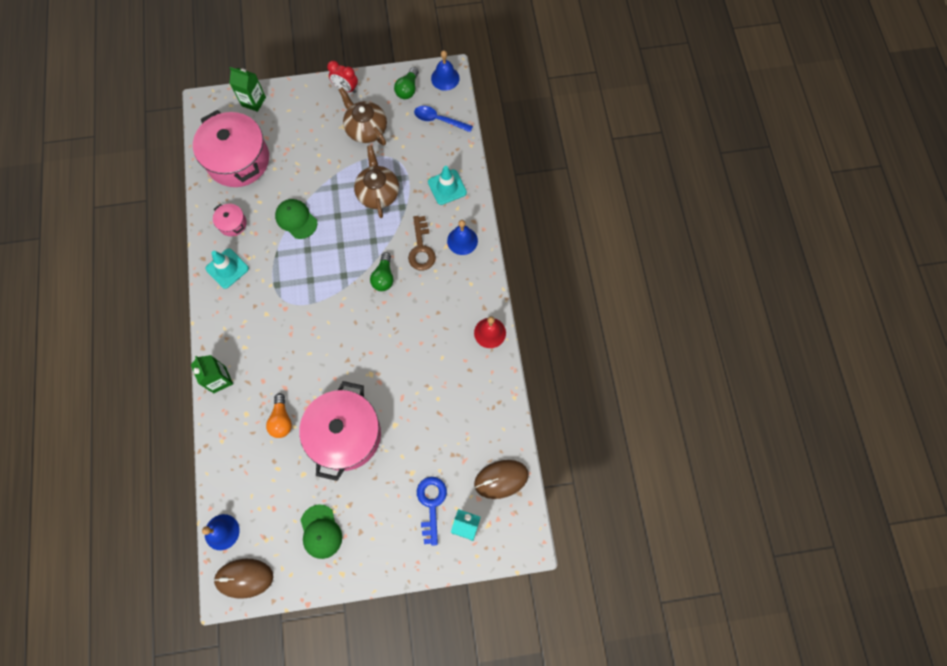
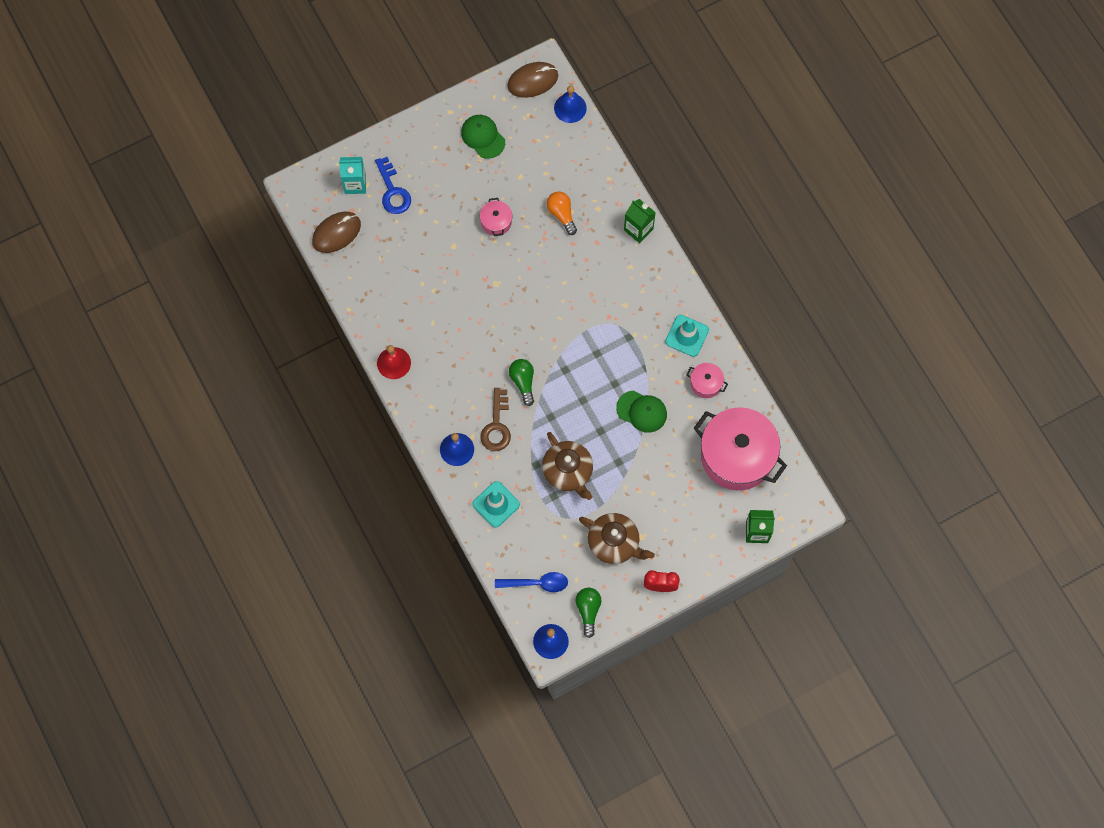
camera: 160 degrees right, 0 degrees up
pink pot [299,381,381,481] -> pink pot [480,198,512,236], size x0.43
brown key [408,216,436,270] -> brown key turned 150 degrees counterclockwise [481,388,511,451]

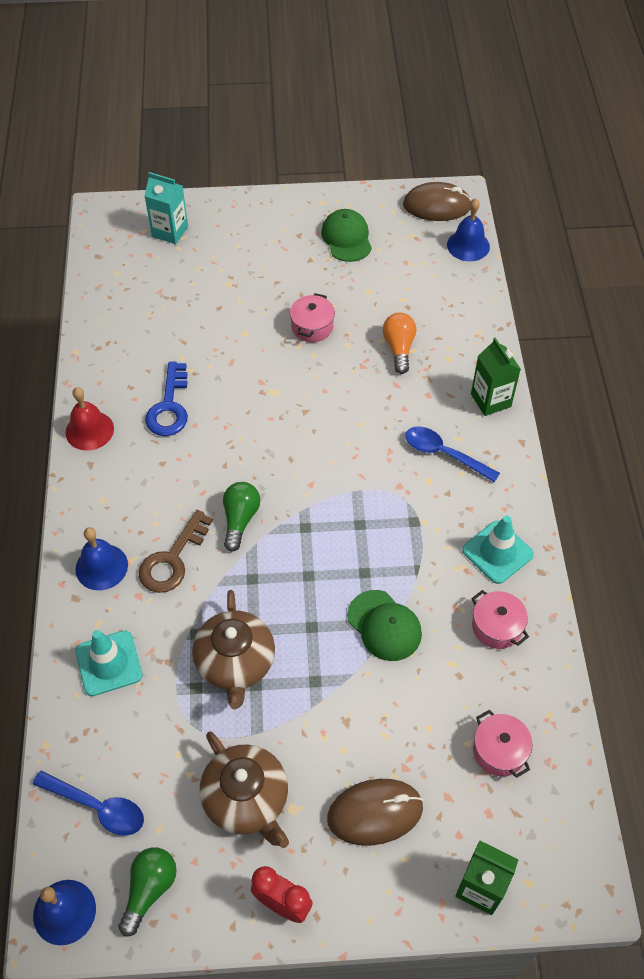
camera: 25 degrees right, 15 degrees down
brown mouse [312,212,361,253] -> brown mouse moved to [327,779,423,846]
blue key [375,157,411,214] -> blue key moved to [145,362,188,436]
pink pot [694,407,787,490] -> pink pot [473,710,533,778], size x0.43
none -> blue spoon [405,426,500,482]

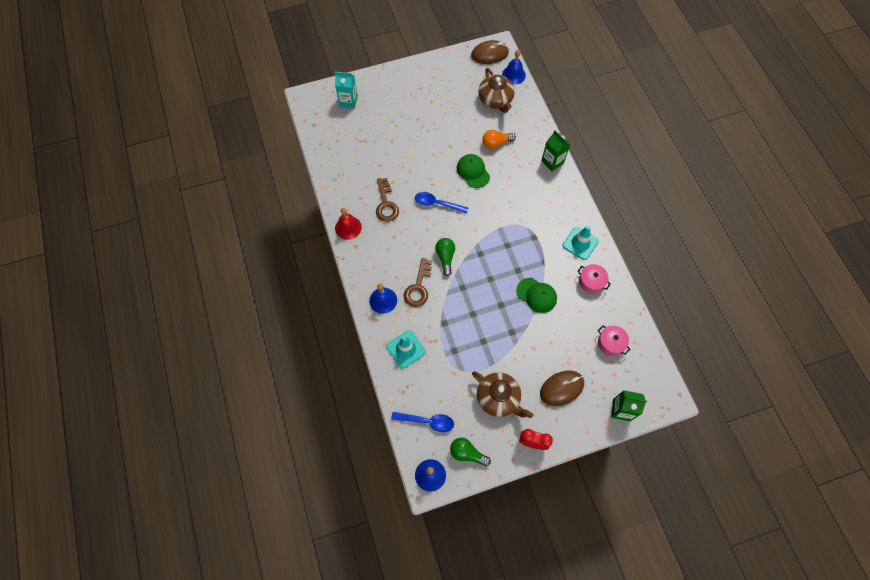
camera: 15 degrees left, 10 degrees up
green light bulb [118,847,177,936] -> green light bulb turned 75 degrees counterclockwise [450,438,491,467]
blue key [145,362,188,436] -> brown key [376,178,399,222]
brown teapot [192,590,275,710] -> brown teapot moved to [478,68,515,113]
pink pot [290,293,335,342] -> none
green cap [321,209,372,262] -> green cap moved to [457,154,490,188]
orange light bulb [383,313,416,374] -> orange light bulb turned 90 degrees counterclockwise [482,130,516,149]
blue spoon [405,426,500,482] -> blue spoon moved to [415,192,468,214]

